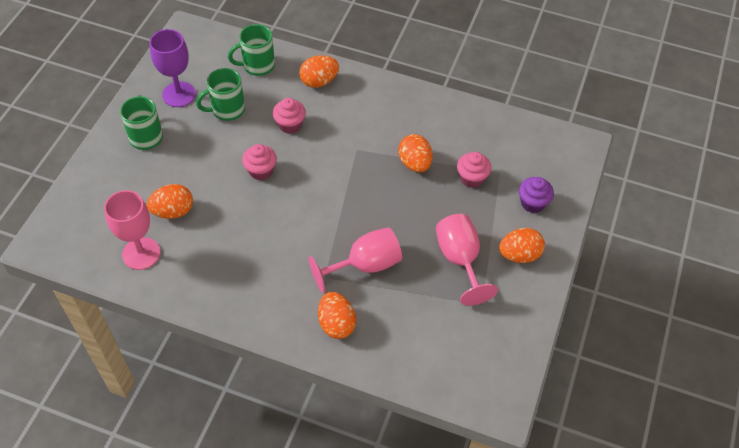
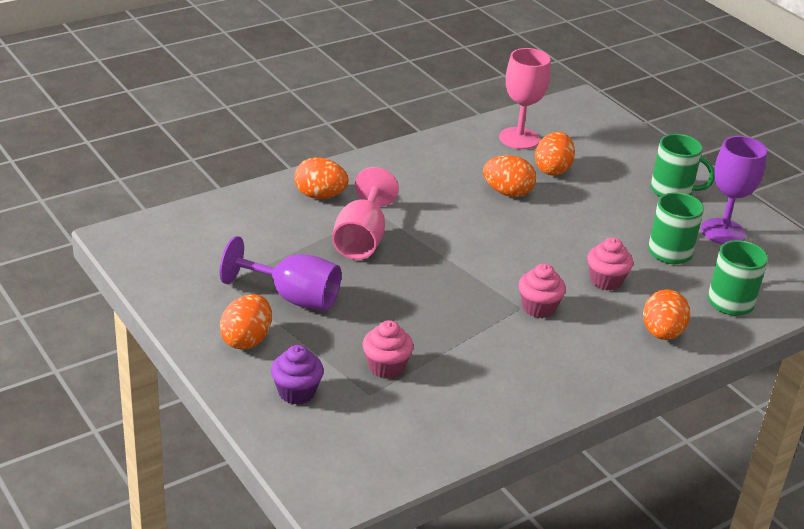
camera: 125 degrees right, 20 degrees down
pink cupcake [242,144,277,180] -> pink cupcake moved to [518,263,566,318]
orange egg [398,134,433,172] -> orange egg moved to [483,155,536,197]
pink goblet [436,214,498,306] -> purple goblet [220,236,341,311]

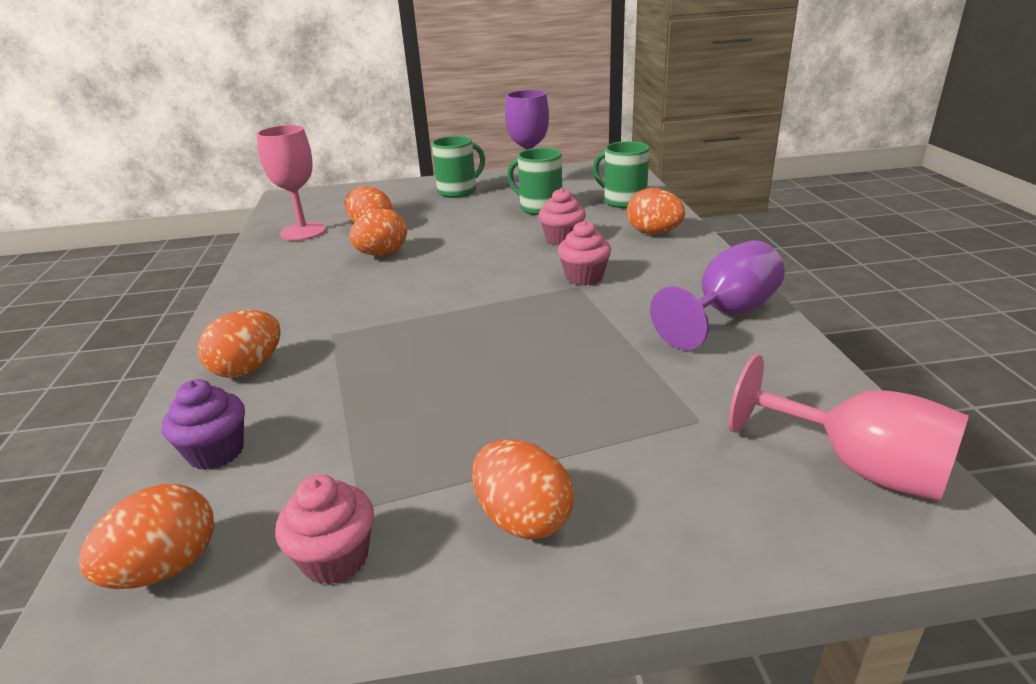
camera: 60 degrees left, 5 degrees down
purple goblet [220,236,341,311] -> purple goblet moved to [650,240,785,350]
purple cupcake [271,345,324,405] -> purple cupcake moved to [162,379,245,470]
pink goblet [332,167,399,260] -> pink goblet moved to [729,354,969,501]
pink cupcake [363,320,413,379] -> pink cupcake moved to [275,475,374,585]
none -> orange egg [79,484,214,589]

